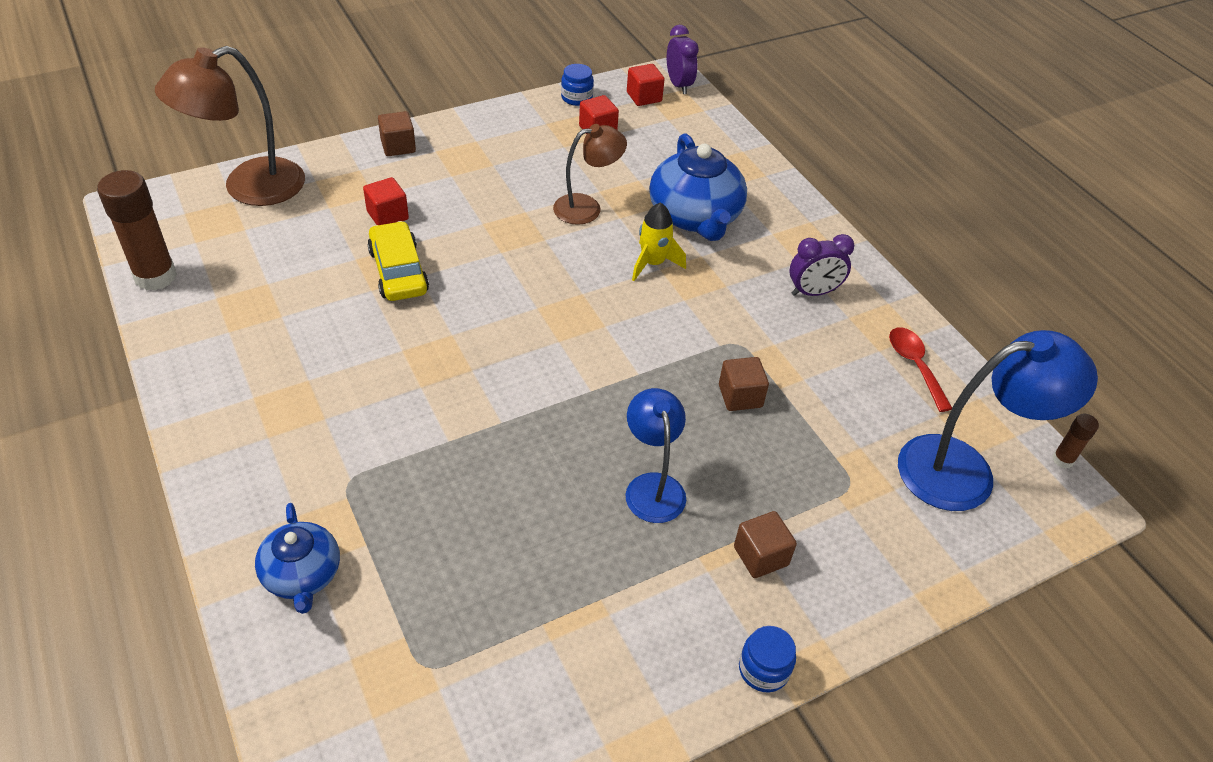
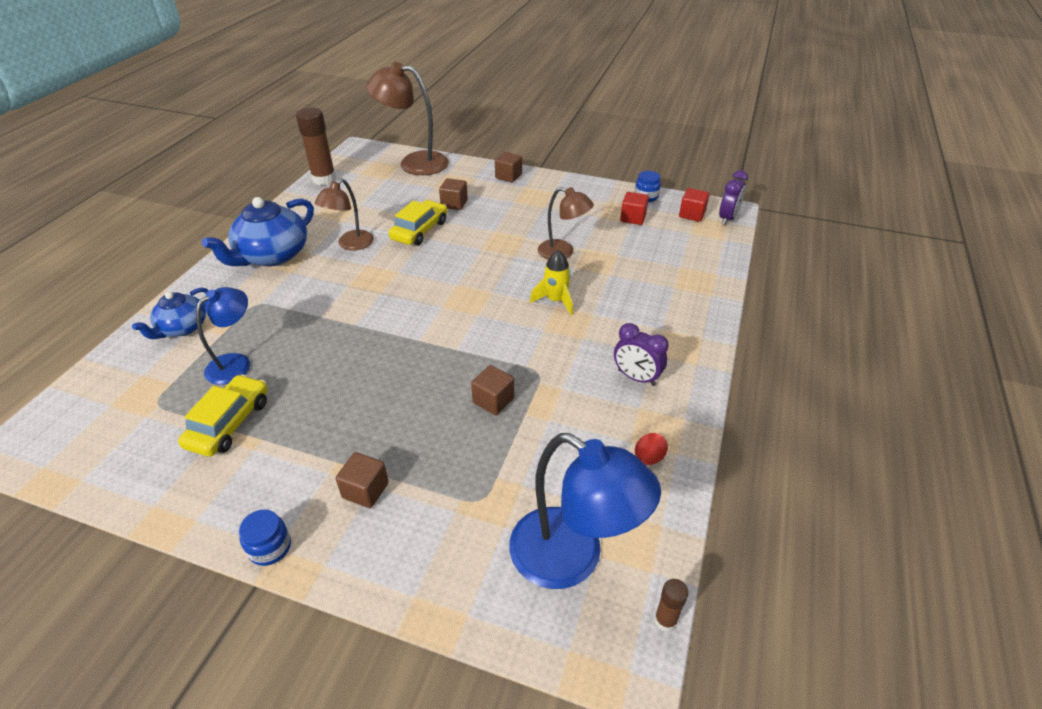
camera: 50 degrees right, 5 degrees down
red cube [363,177,409,225] -> brown cube [439,178,468,210]
blue lamp [625,388,686,523] -> blue lamp moved to [196,287,250,385]
blue teapot [649,133,747,241] -> blue teapot moved to [202,197,314,266]
none -> yellow car [178,375,268,457]
none -> brown lamp [315,178,374,251]

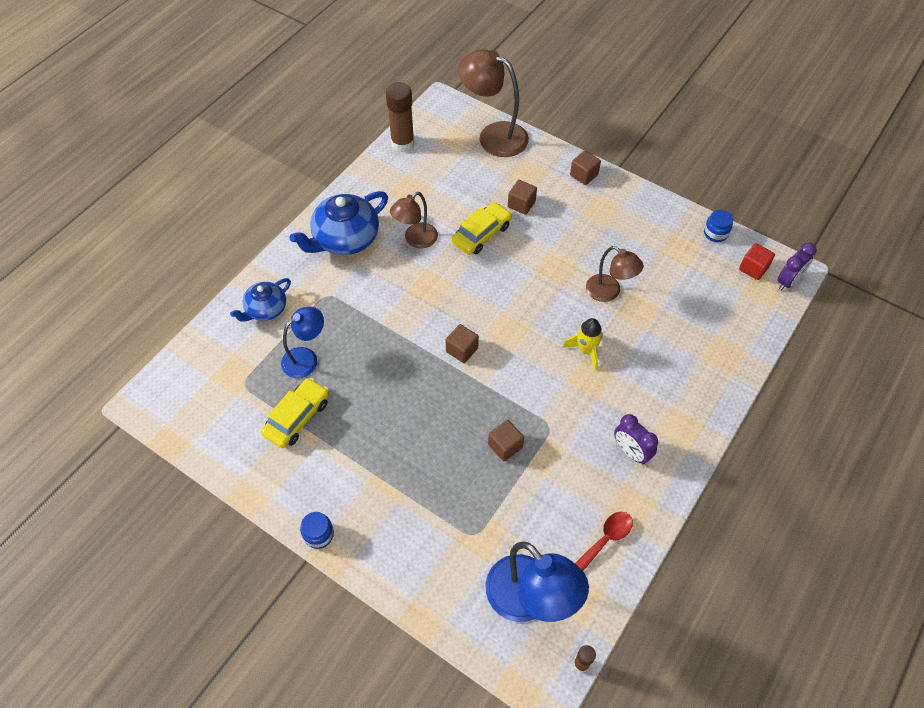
camera: 15 degrees right, 15 degrees up
brown cube [335,452,389,508] -> brown cube moved to [446,324,479,363]
red cube [620,192,649,225] -> none

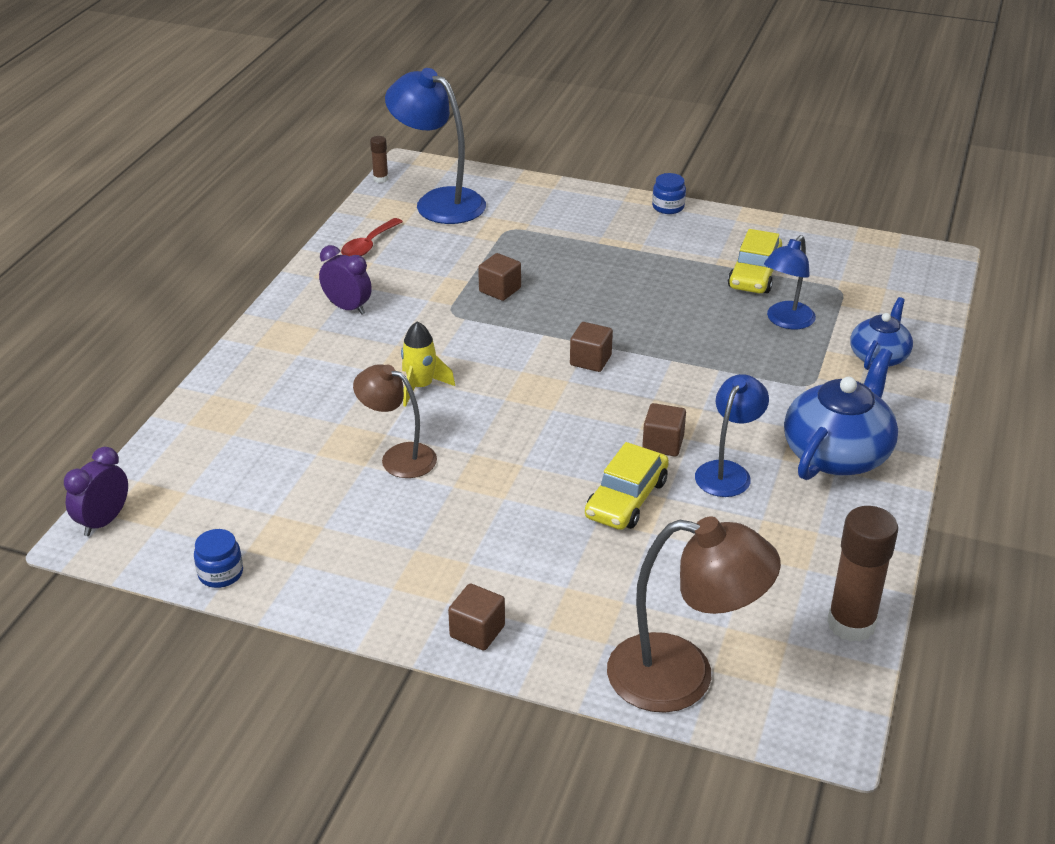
camera: 165 degrees right, 20 degrees down
brown lamp [390,192,438,248] -> blue lamp [695,374,769,497]
brown cube [508,180,537,215] -> brown cube moved to [642,403,686,456]
red cube [739,243,775,280] -> none

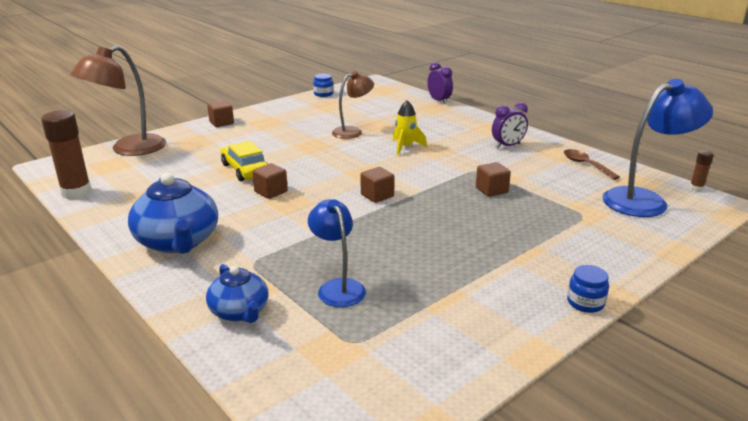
camera: 120 degrees right, 10 degrees down
purple clock [64,447,128,536] -> purple clock moved to [427,62,453,104]
red spoon [341,218,403,256] -> brown spoon [564,149,620,180]
blue lamp [695,374,769,497] -> none
yellow car [728,229,782,293] -> none

